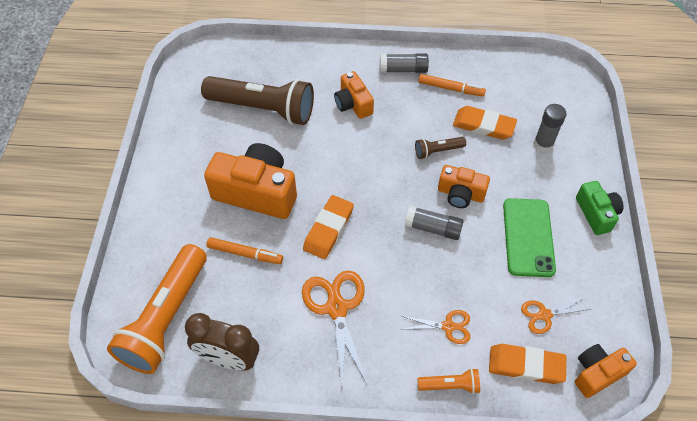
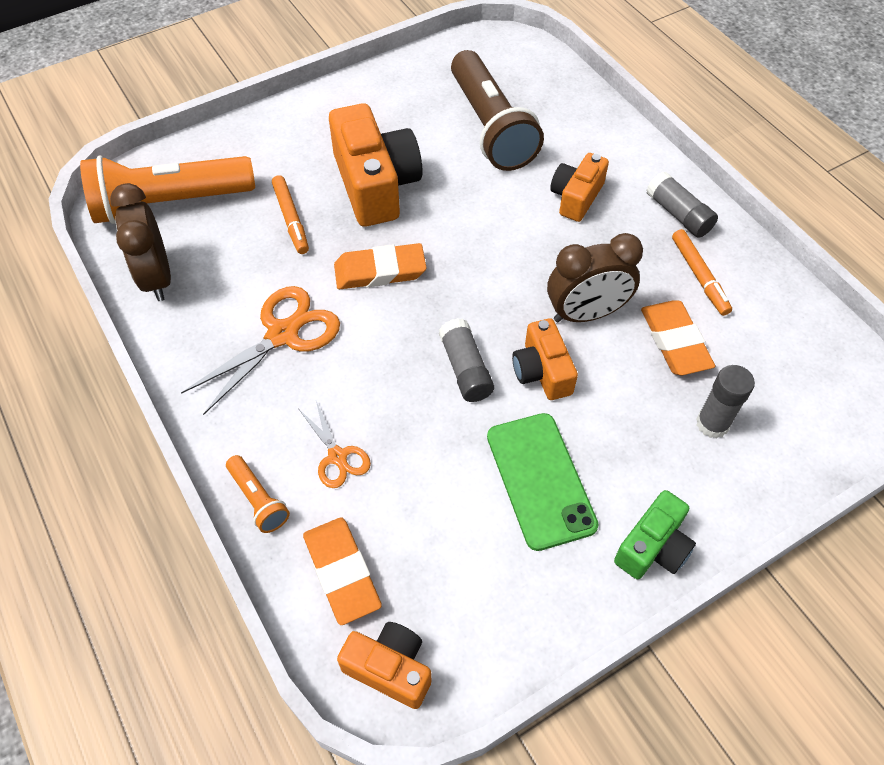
camera: 55 degrees right, 0 degrees up
brown flashlight [415,137,466,159] -> brown clock [547,233,643,322]
green phone [503,198,556,277] -> green phone turned 75 degrees counterclockwise [487,413,599,551]
orange scissors [521,297,590,334] -> none

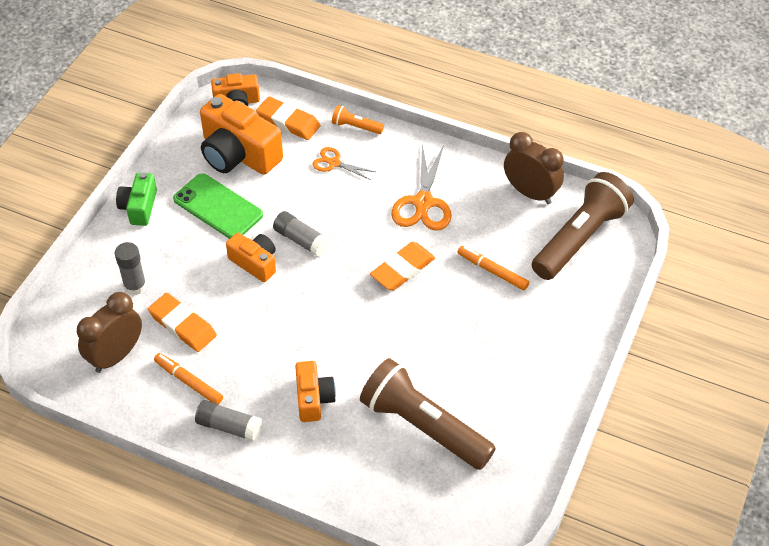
camera: 145 degrees right, 5 degrees down
orange flashlight [80,155,255,224] -> brown flashlight [532,172,634,280]
orange camera [329,103,423,227] -> orange camera moved to [200,94,283,175]
brown clock [547,233,643,322] -> brown clock moved to [77,292,142,373]

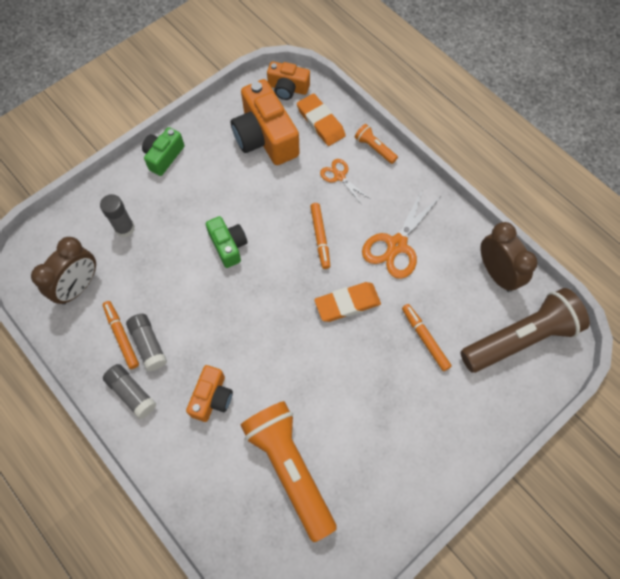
camera: 25 degrees right, 15 degrees up
brown clock [77,292,142,373] -> brown clock turned 150 degrees clockwise [31,237,96,304]
orange eraser [148,293,217,352] -> none
green phone [173,173,263,239] -> none
orange camera [226,233,276,282] -> green camera [206,216,248,268]
grey glue stick [273,211,330,257] -> grey glue stick moved to [126,314,167,371]
brown flashlight [360,358,496,470] -> orange flashlight [240,401,337,542]
none -> orange marker [310,203,330,269]

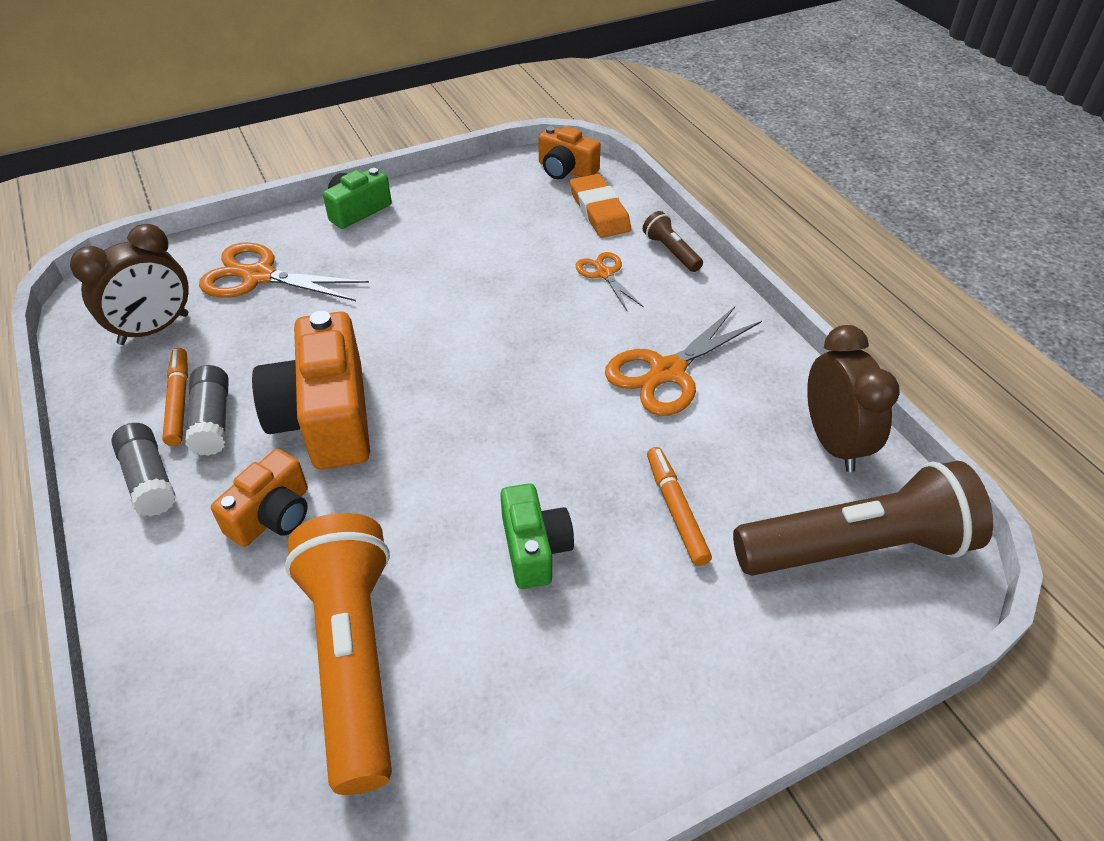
camera: 15 degrees right, 20 degrees down
grey glue stick [100,194,135,237] -> orange scissors [199,242,369,301]
green camera [206,216,248,268] -> green camera moved to [500,483,574,589]
orange camera [231,79,299,165] -> orange camera moved to [252,311,370,469]
orange marker [310,203,330,269] -> none
orange eraser [314,282,381,322] -> none
orange flashlight [355,124,398,164] -> brown flashlight [643,211,703,272]

